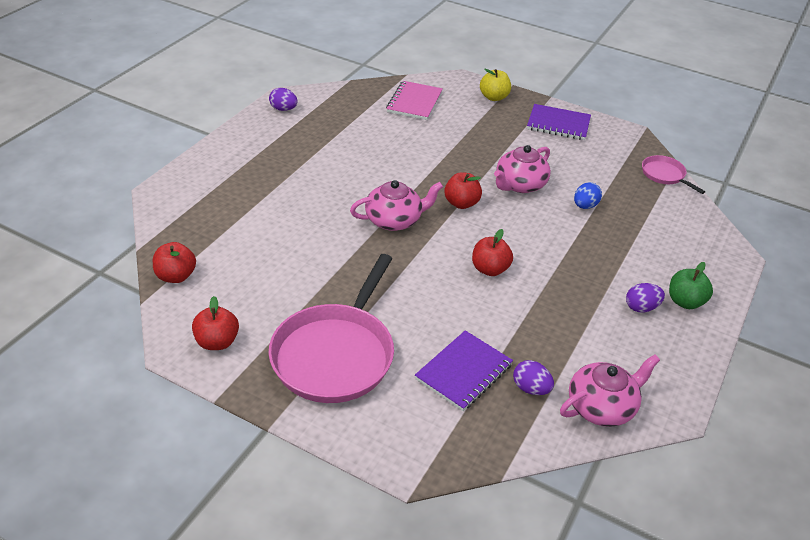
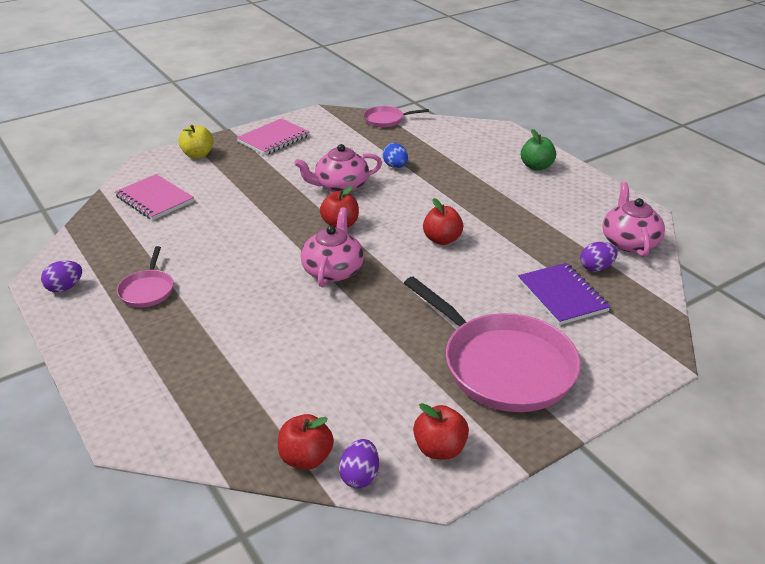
camera: 60 degrees left, 5 degrees down
pink teapot [494,145,551,193] -> pink teapot turned 90 degrees clockwise [294,144,382,192]
purple notebook [527,104,591,140] -> pink notebook [236,118,310,155]
purple egg [626,283,665,312] -> purple egg moved to [339,439,379,489]
none -> pink pan [117,246,173,307]

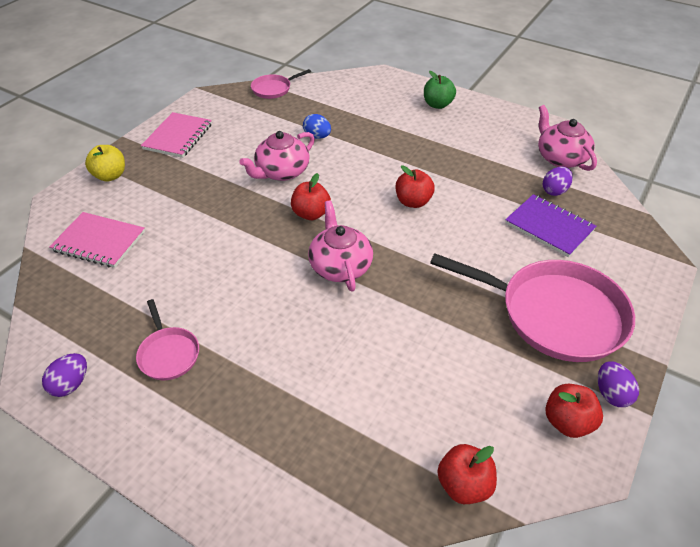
camera: 25 degrees left, 10 degrees up
purple egg [339,439,379,489] -> purple egg moved to [598,361,639,407]

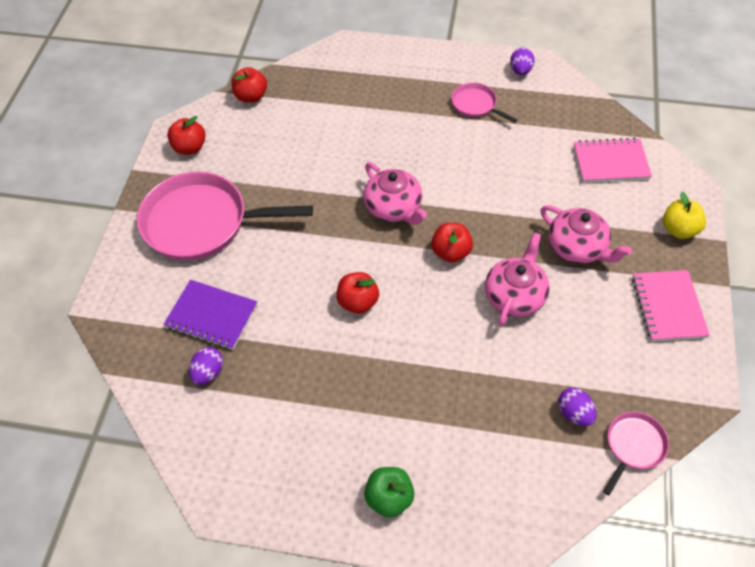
camera: 160 degrees right, 10 degrees up
blue egg [303,114,331,139] -> none
pink teapot [538,105,597,171] -> pink teapot moved to [541,205,632,264]
purple egg [598,361,639,407] -> purple egg moved to [558,388,597,426]

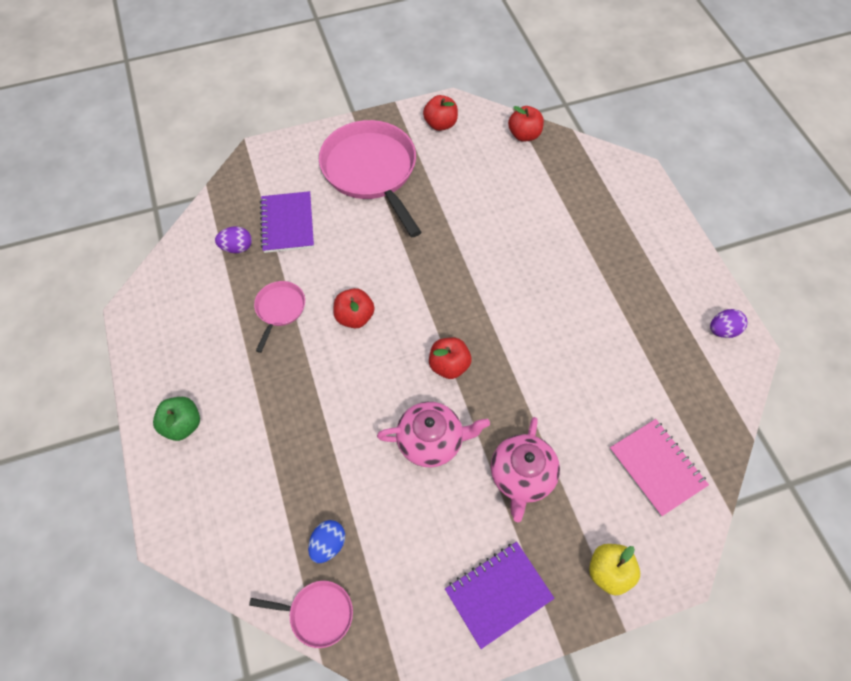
camera: 60 degrees right, 5 degrees up
pink teapot [364,162,427,225] -> none
pink pan [451,82,517,123] -> pink pan moved to [254,281,305,353]
purple egg [558,388,597,426] -> blue egg [308,520,345,563]
pink notebook [632,270,710,342] -> purple notebook [445,542,554,649]

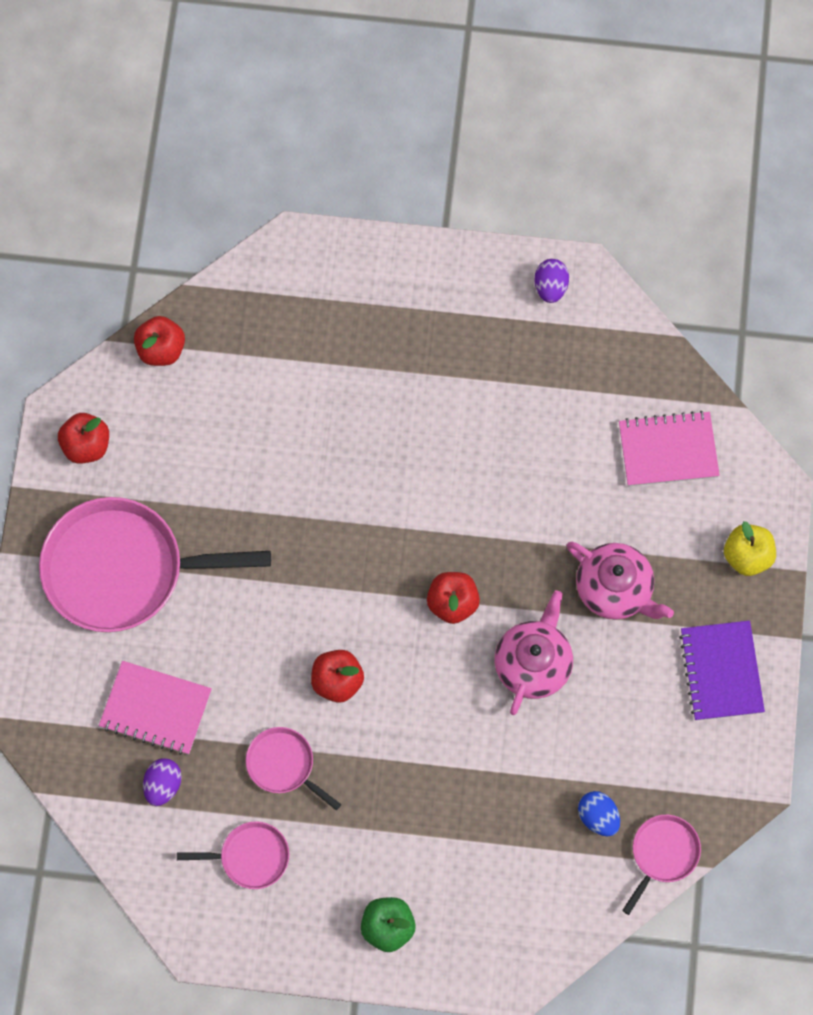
camera: 65 degrees left, 10 degrees up
purple notebook [260,191,314,253] -> pink notebook [99,661,212,755]
none -> pink pan [177,821,290,889]

